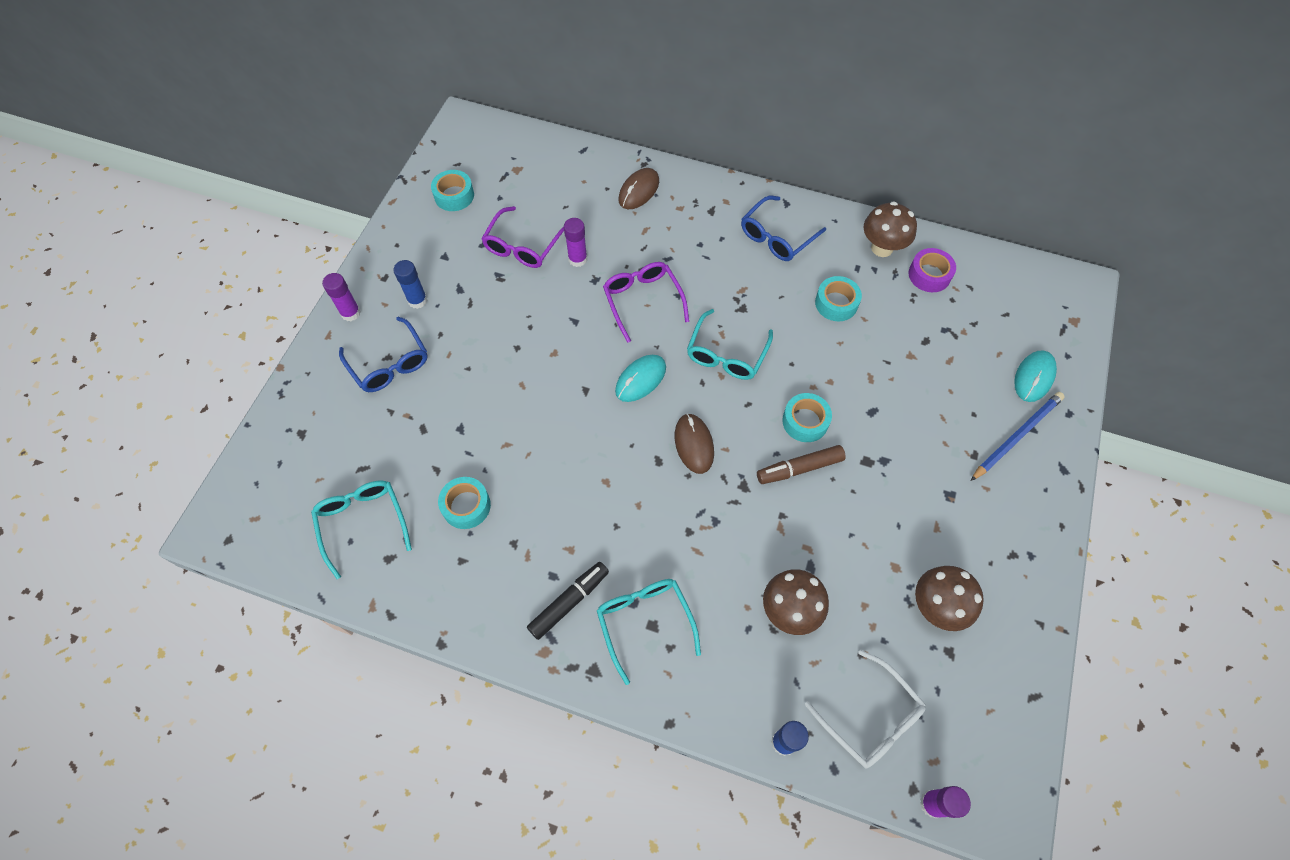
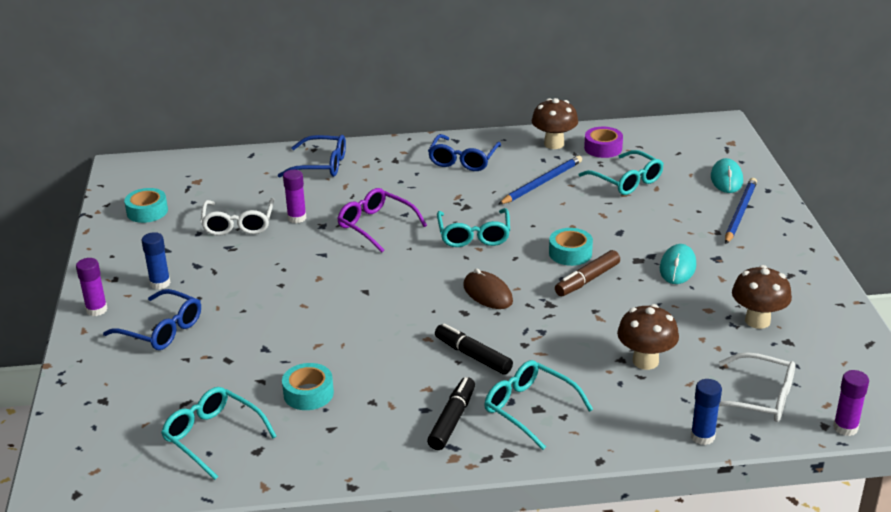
camera: 25 degrees left, 30 degrees down
purple glasses [481,206,564,268] -> white glasses [200,198,274,236]
turquoise mouse [615,355,666,402] -> turquoise mouse moved to [660,244,696,284]
brown mouse [618,168,659,209] -> blue glasses [278,135,346,178]
turquoise tape [815,276,862,321] -> blue pencil [498,155,582,205]
none -> black marker [435,323,513,375]
none -> turquoise glasses [578,150,664,195]

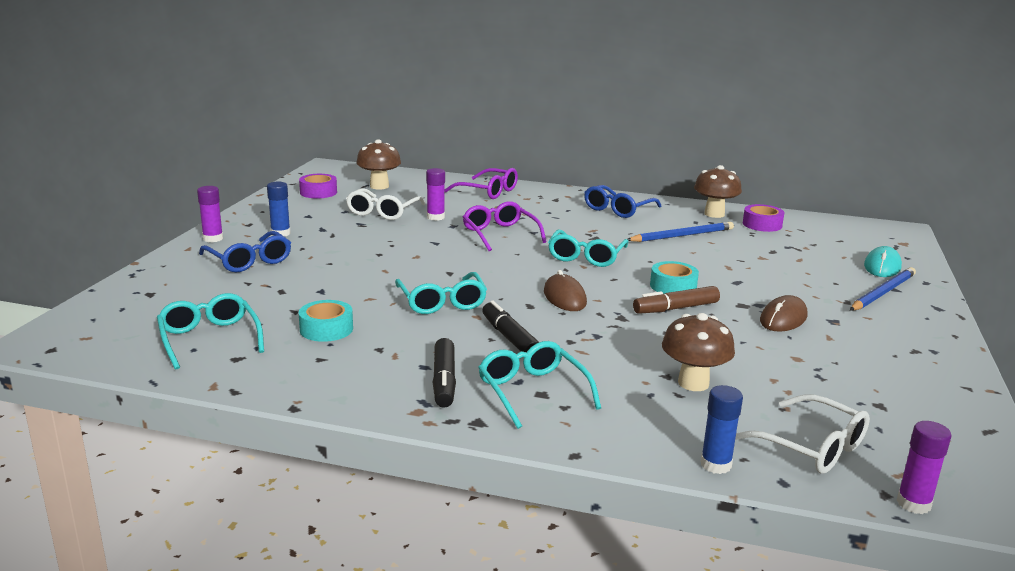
camera: 20 degrees right, 10 degrees down
turquoise tape [124,188,168,223] -> purple tape [299,174,337,198]
blue glasses [278,135,346,178] -> purple glasses [444,168,518,199]
black marker [427,377,475,450] -> black marker turned 135 degrees clockwise [433,338,456,408]
turquoise glasses [578,150,664,195] -> turquoise glasses moved to [395,272,487,314]
turquoise mouse [660,244,696,284] -> brown mouse [760,295,807,332]
brown mushroom [732,265,792,329] -> brown mushroom moved to [356,140,401,190]

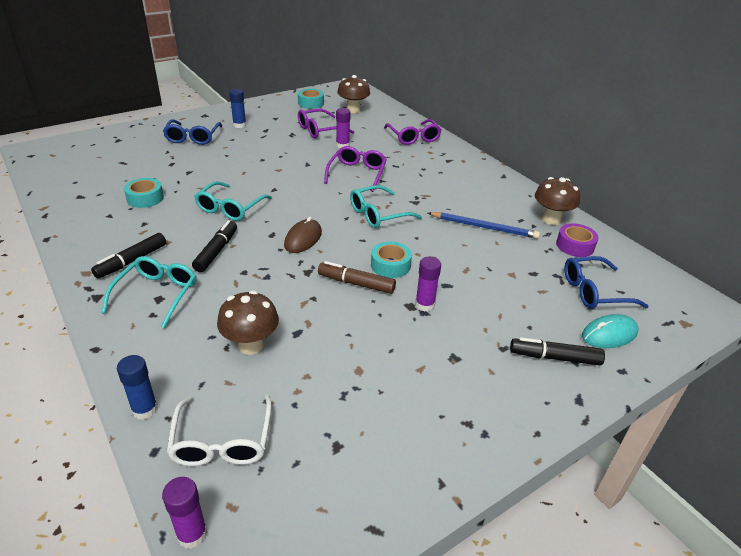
camera: 40 degrees right, 15 degrees up
turquoise glasses [157,293,264,369] -> none
purple glue stick [197,186,223,242] -> purple glue stick moved to [415,257,441,312]
purple tape [299,174,337,198] -> turquoise tape [298,89,324,109]
white glasses [346,188,425,220] -> purple glasses [298,109,354,138]
blue glasses [584,185,661,218] -> blue glasses moved to [564,256,649,309]
brown mouse [760,295,807,332] -> none
blue pencil [850,267,916,311] -> black marker [510,337,605,365]

